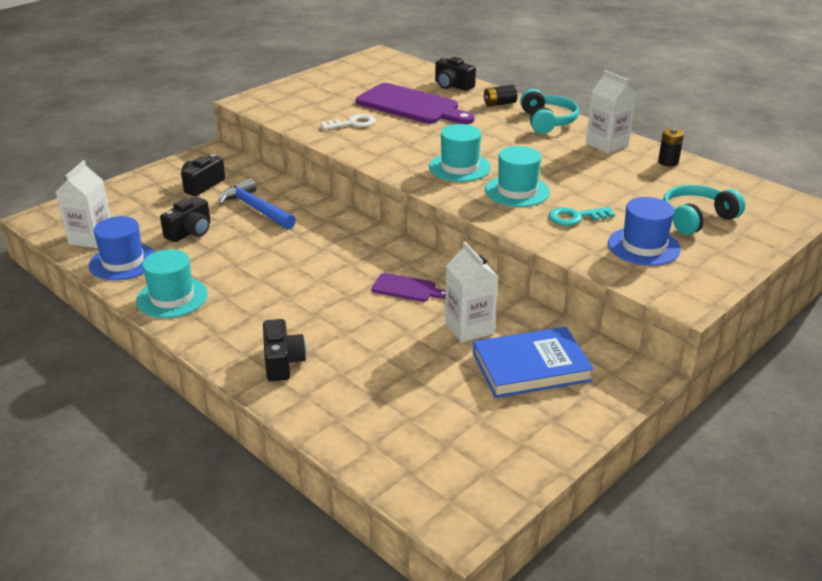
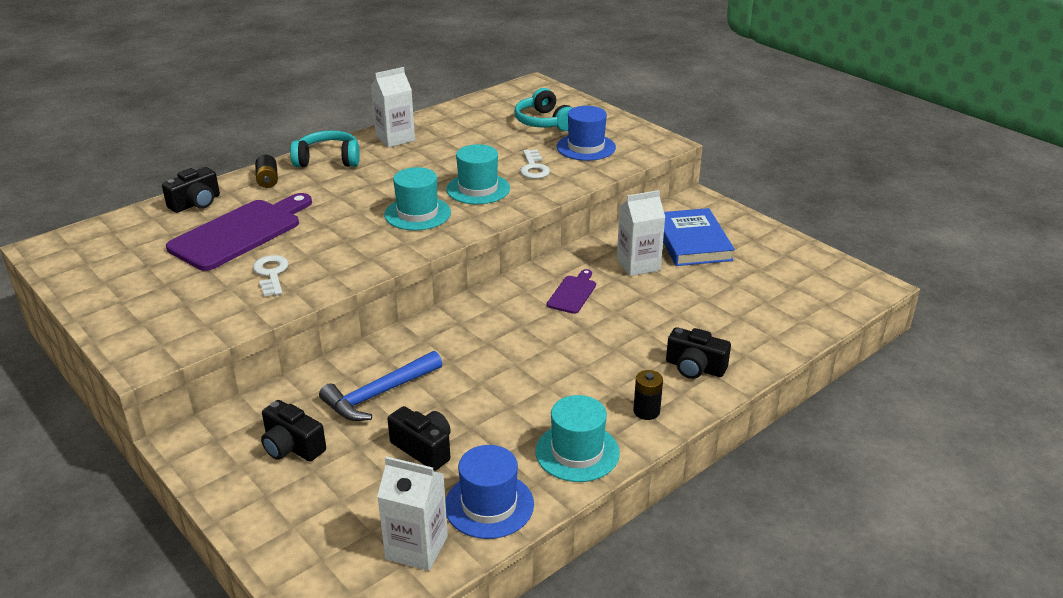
camera: 85 degrees left, 0 degrees up
black camera [263,319,306,382] -> black camera turned 150 degrees counterclockwise [666,327,731,379]
turquoise key [549,207,615,226] -> white key [520,150,550,179]
black battery [658,128,684,167] -> black battery moved to [633,370,663,420]

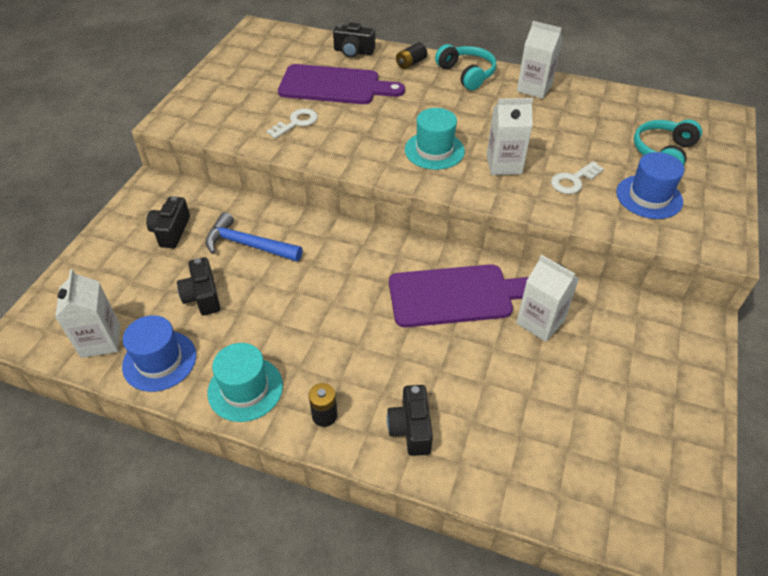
camera: 60 degrees right, 15 degrees up
black camera [388,406,451,471] -> black camera turned 150 degrees clockwise [177,257,220,315]
turquoise hat [446,144,510,204] -> white carton [486,98,533,175]
purple cutting board [547,269,596,314] -> purple cutting board [389,264,529,327], size x2.05
blue book [663,208,735,266] -> none

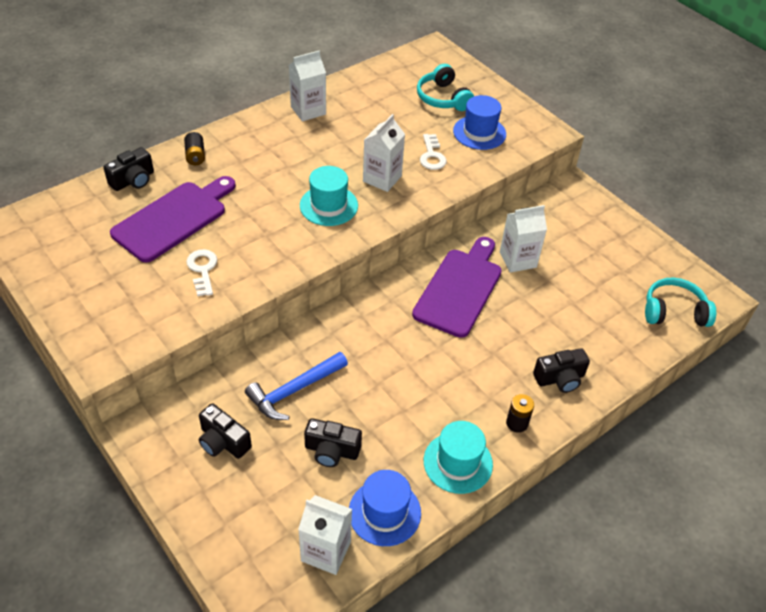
camera: 60 degrees left, 0 degrees up
black camera [387,385,433,456] -> black camera turned 45 degrees counterclockwise [533,348,590,393]
turquoise headphones [435,44,496,90] -> turquoise headphones moved to [645,278,716,327]

